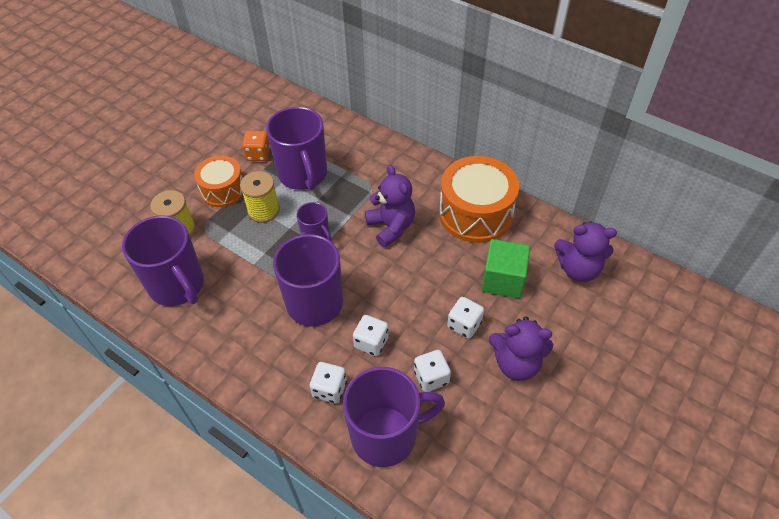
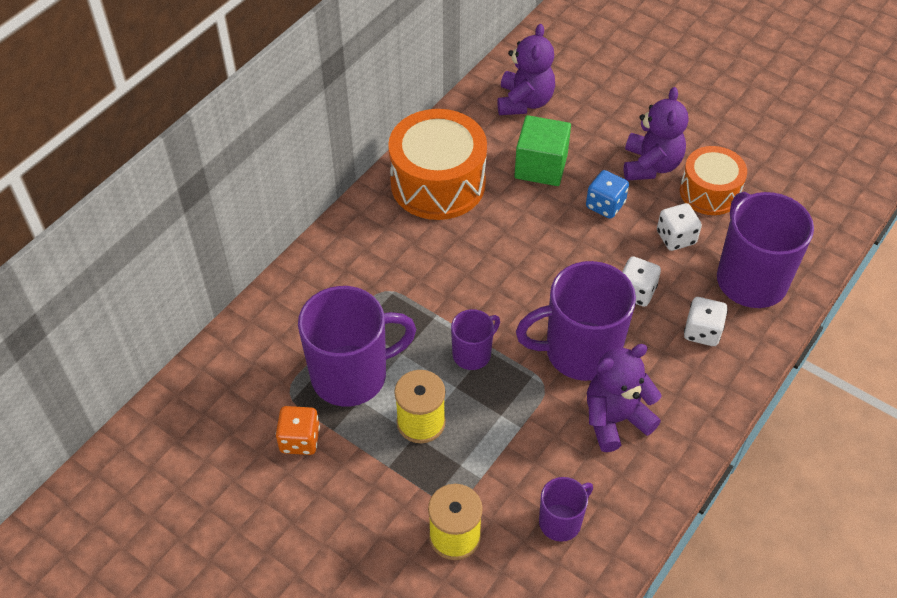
camera: 90 degrees left, 0 degrees up
purple mug [122,215,204,306] -> purple mug [539,477,593,542], size x0.52
orange drum [194,156,243,207] -> orange drum moved to [680,146,747,215]
purple teddy bear [365,165,415,248] -> purple teddy bear moved to [587,344,661,452]
white dice [447,297,484,339] -> blue dice [586,170,629,219]

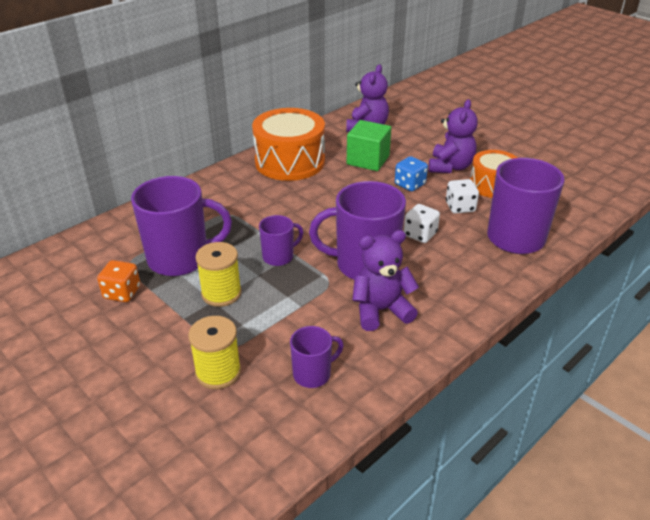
camera: 10 degrees right, 15 degrees down
white dice [684,297,728,346] -> none

